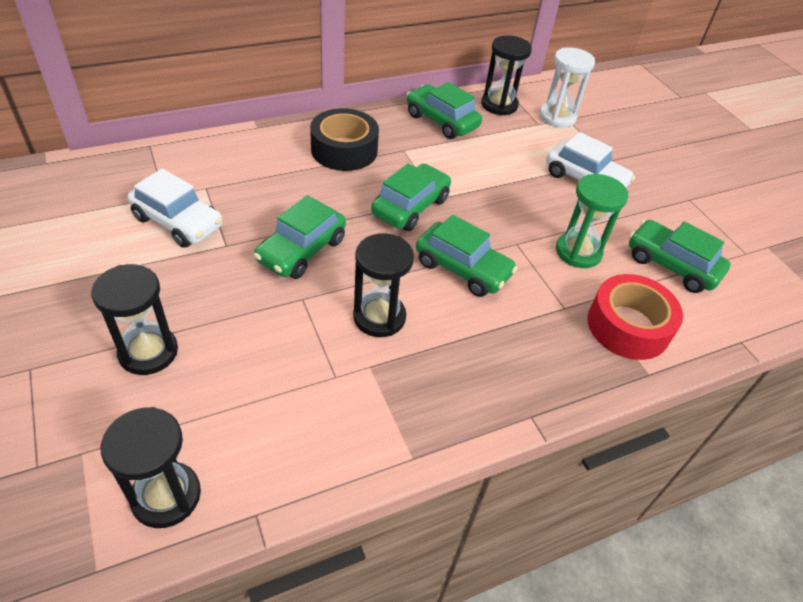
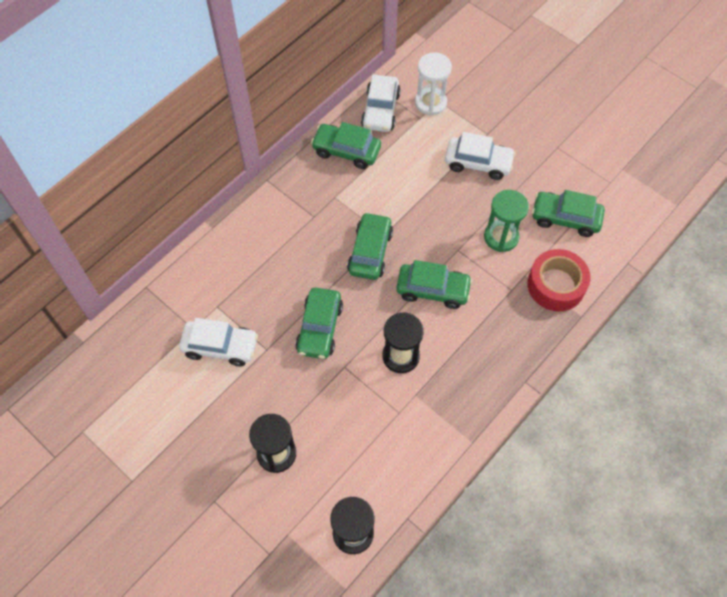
camera: 20 degrees left, 15 degrees up
black tape [310,108,379,171] -> none
black hourglass [481,35,532,116] -> white car [361,75,401,132]

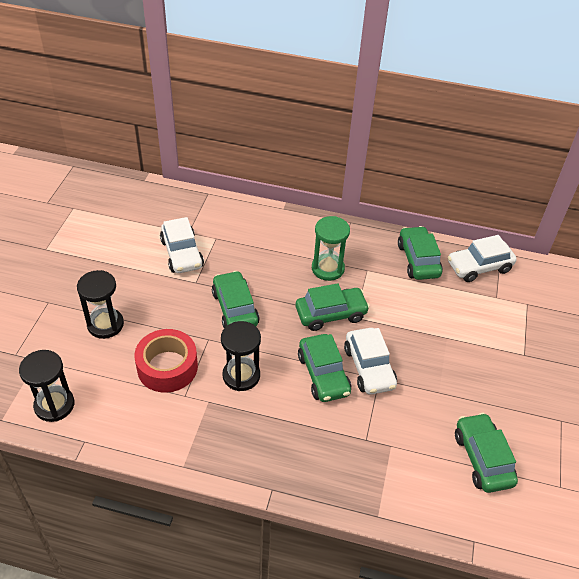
camera: 60 degrees right, 15 degrees down
green car [295,287,343,359] -> green car turned 90 degrees clockwise [212,271,260,328]
white hourglass [415,52,452,116] -> none
white car [445,132,516,180] -> white car moved to [344,328,397,395]
green hourglass [484,190,529,252] -> green hourglass moved to [312,216,350,281]
red tape [527,249,591,312] -> red tape moved to [134,329,198,393]

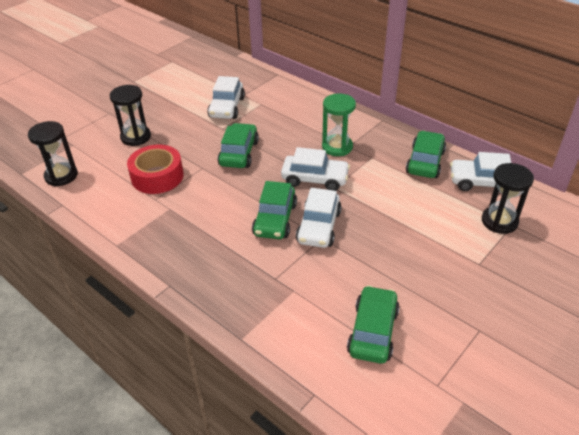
camera: 30 degrees right, 5 degrees down
black hourglass [221,321,261,391] -> black hourglass moved to [482,163,534,234]
green car [296,283,370,331] -> white car [281,147,350,191]

